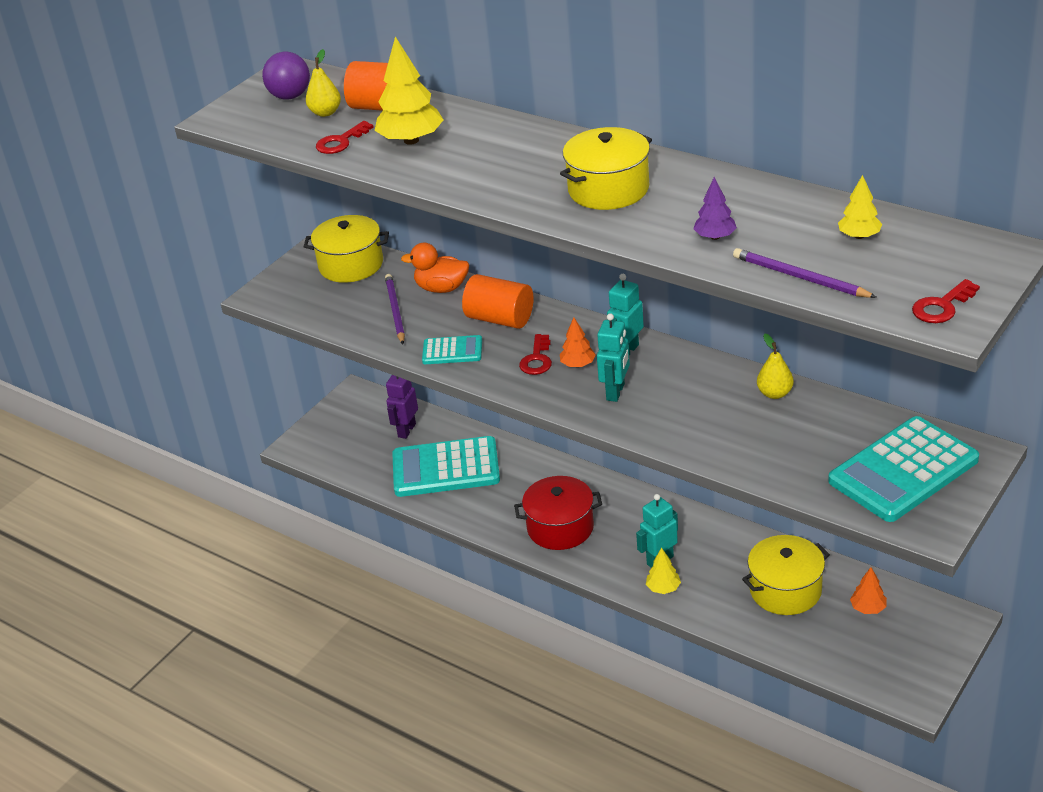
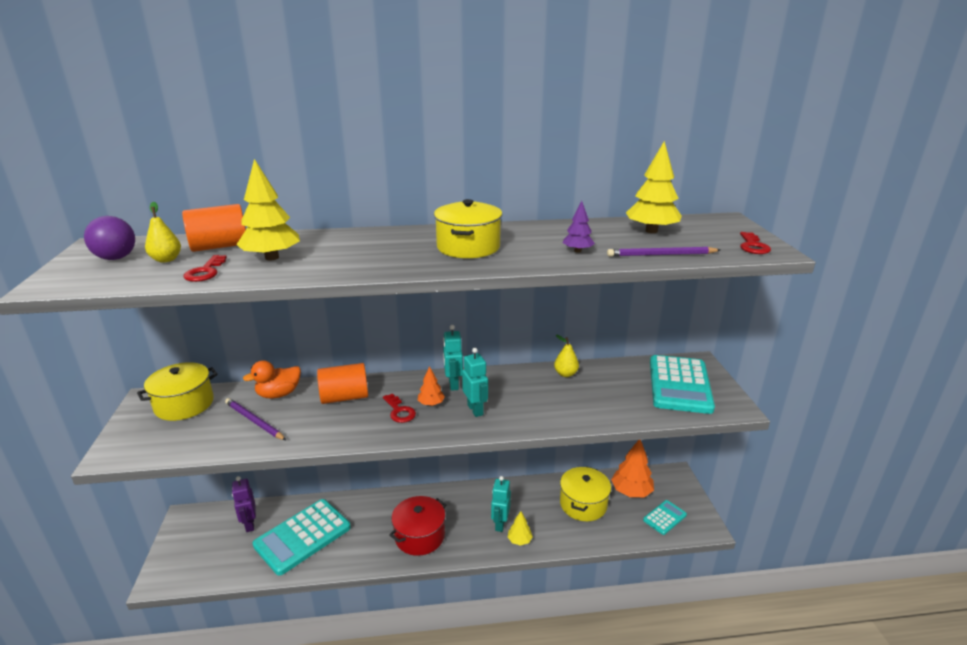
camera: 45 degrees left, 10 degrees down
turquoise calculator [422,335,482,364] -> turquoise calculator moved to [643,500,687,535]
yellow tree [838,175,882,239] -> yellow tree [626,141,682,233], size x1.83
orange tree [850,567,887,614] -> orange tree [611,440,654,497], size x1.83

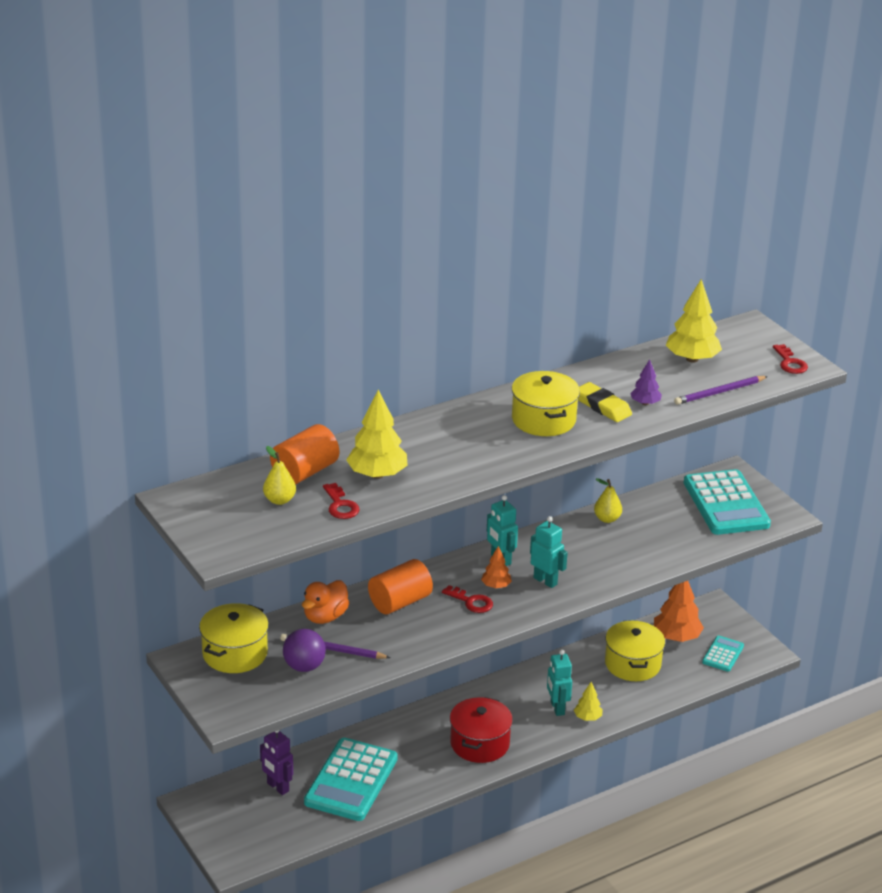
camera: 25 degrees left, 5 degrees up
purple ball [84,216,135,260] -> purple ball moved to [283,629,326,672]
none -> yellow eraser [578,382,632,422]

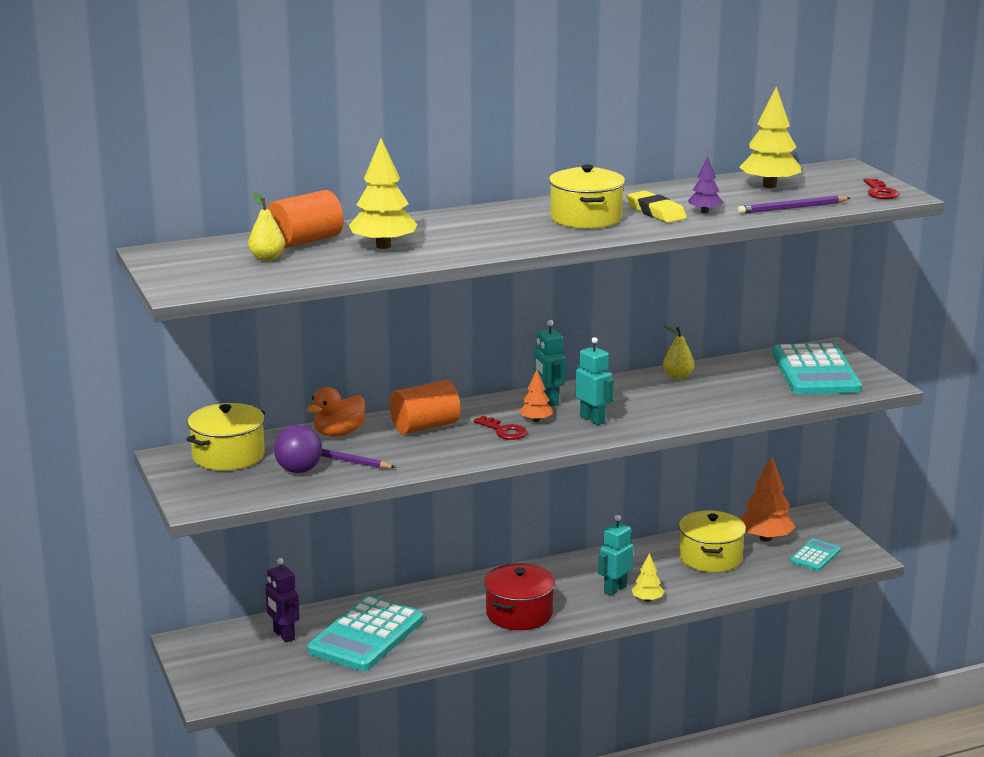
camera: 10 degrees right, 10 degrees down
red key [323,483,360,519] -> none
turquoise robot [547,649,572,716] -> turquoise robot turned 45 degrees clockwise [598,515,633,596]

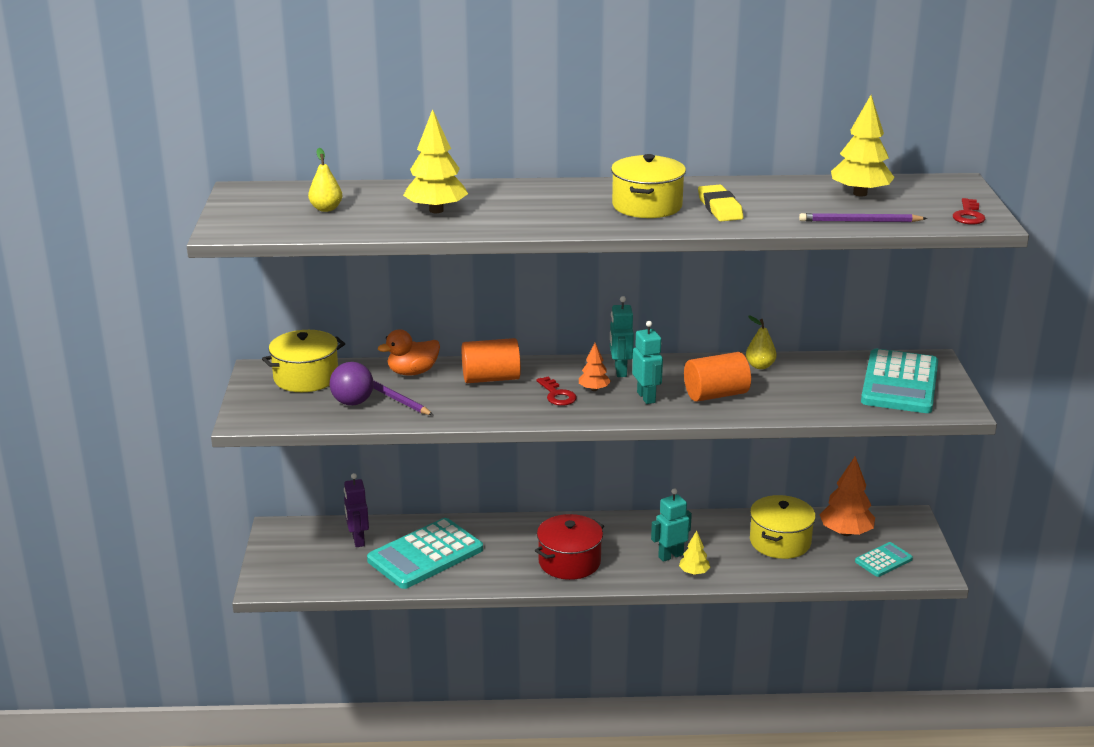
camera: 20 degrees right, 5 degrees up
orange cylinder [268,190,344,248] -> orange cylinder moved to [684,352,751,402]
purple tree [688,157,723,213] -> none

